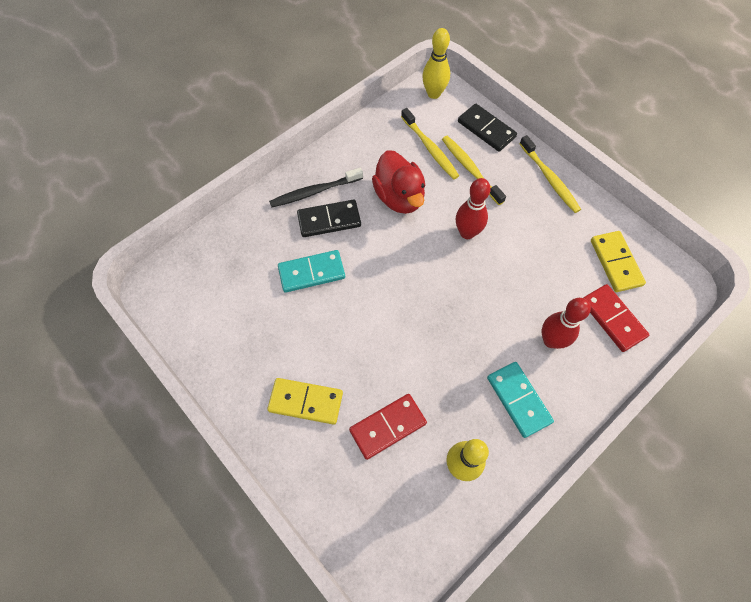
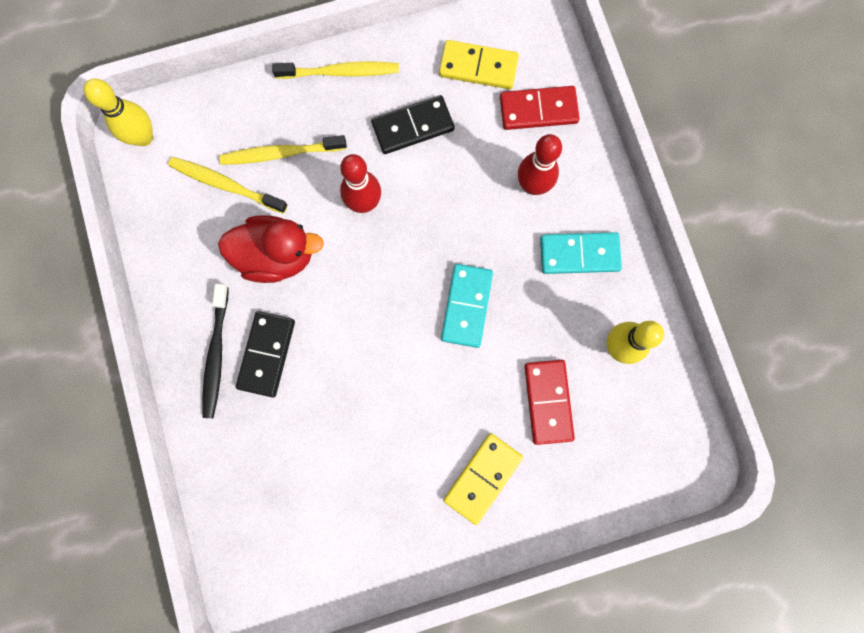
camera: 65 degrees left, 15 degrees up
turquoise domino [278,250,345,293] -> turquoise domino moved to [441,264,493,348]
yellow toothbrush [401,108,459,180] -> yellow toothbrush turned 150 degrees counterclockwise [168,157,288,214]
black domino [458,104,517,152] -> black domino moved to [371,95,454,154]

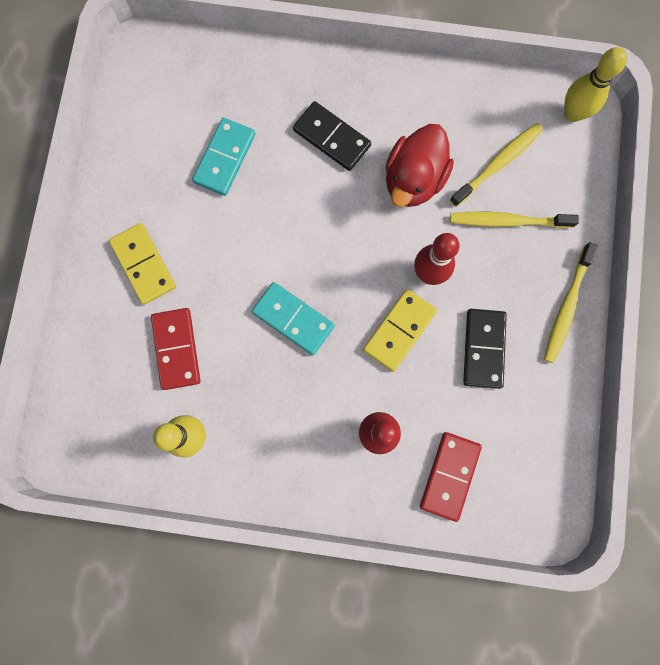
camera: 115 degrees right, 0 degrees up
black toothbrush [202,284,229,418] -> none
yellow toothbrush [219,135,347,165] -> yellow toothbrush turned 105 degrees counterclockwise [450,212,579,228]
yellow domino [439,40,519,89] -> yellow domino moved to [363,289,437,372]
red domino [524,360,575,445] -> red domino turned 60 degrees clockwise [151,308,200,390]
turquoise domino [540,232,622,274] -> turquoise domino moved to [192,118,256,196]

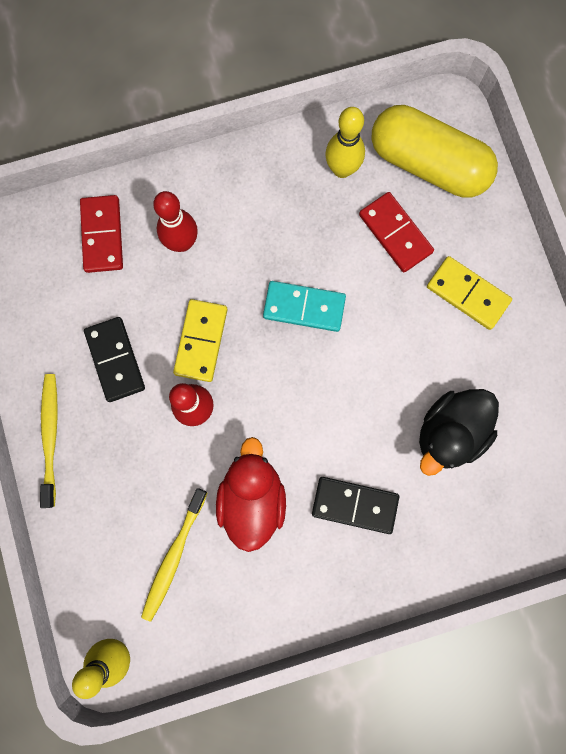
camera: 155 degrees right, 0 degrees up
turquoise domino [192,118,256,196] -> black duck [419,389,499,476]
yellow toothbrush [450,212,579,228] -> none
none -> yellow capsule [372,105,498,198]

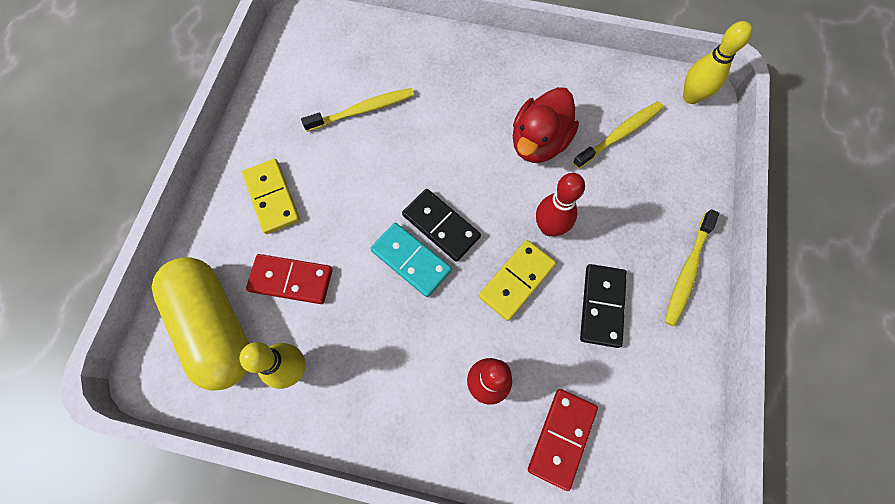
camera: 150 degrees left, 10 degrees down
black domino [312,477,399,534] -> black domino moved to [402,189,481,262]
red domino [359,192,434,272] -> red domino turned 75 degrees counterclockwise [246,254,333,304]
black duck [419,389,499,476] -> yellow toothbrush [301,88,414,132]

